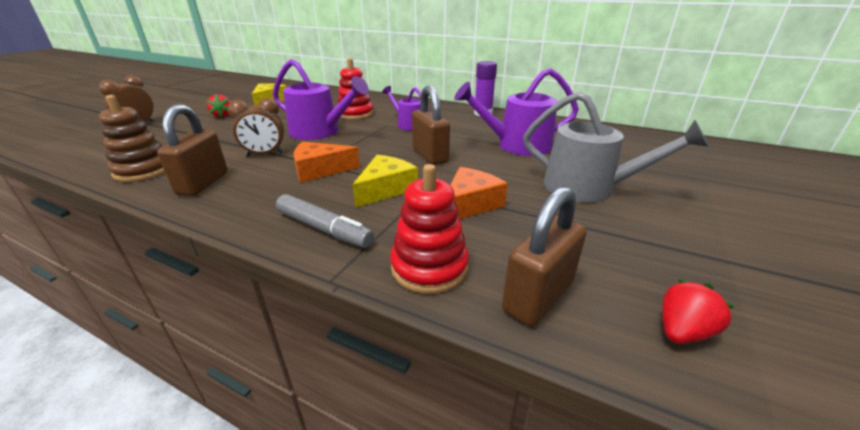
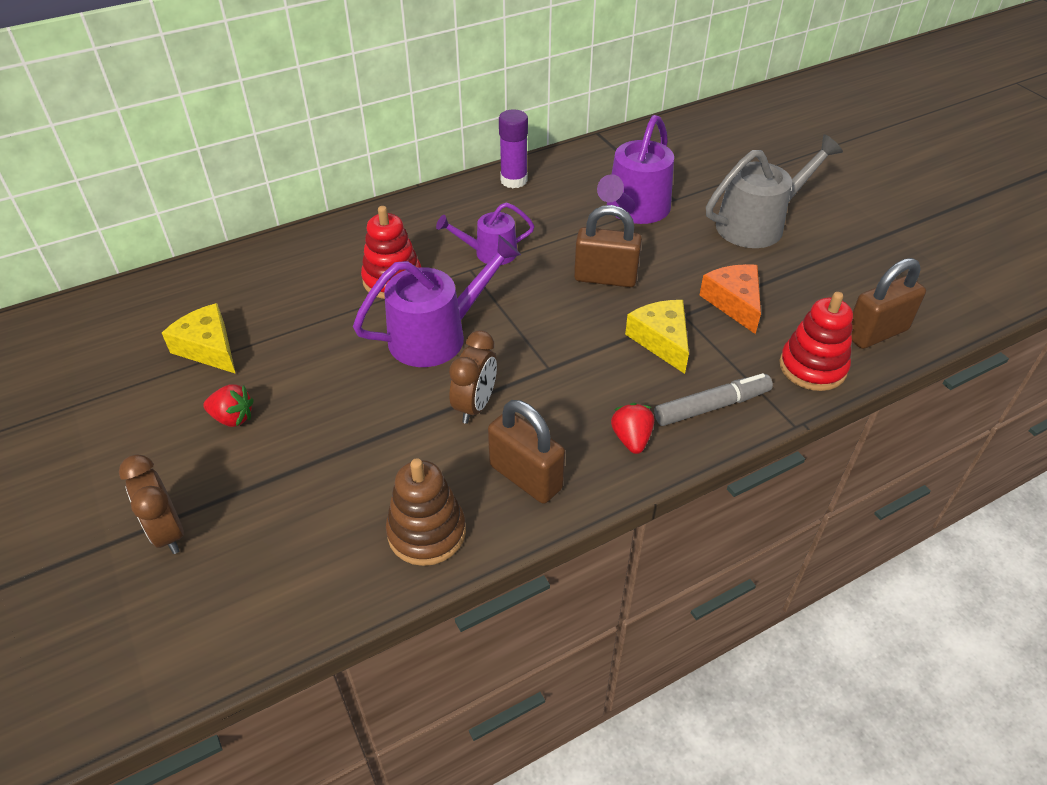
camera: 55 degrees left, 15 degrees up
orange cheese [293,142,360,182] -> none
brown padlock [502,186,587,326] -> brown padlock turned 75 degrees clockwise [851,258,926,349]
red strawberry [662,279,734,344] -> red strawberry moved to [611,403,654,454]

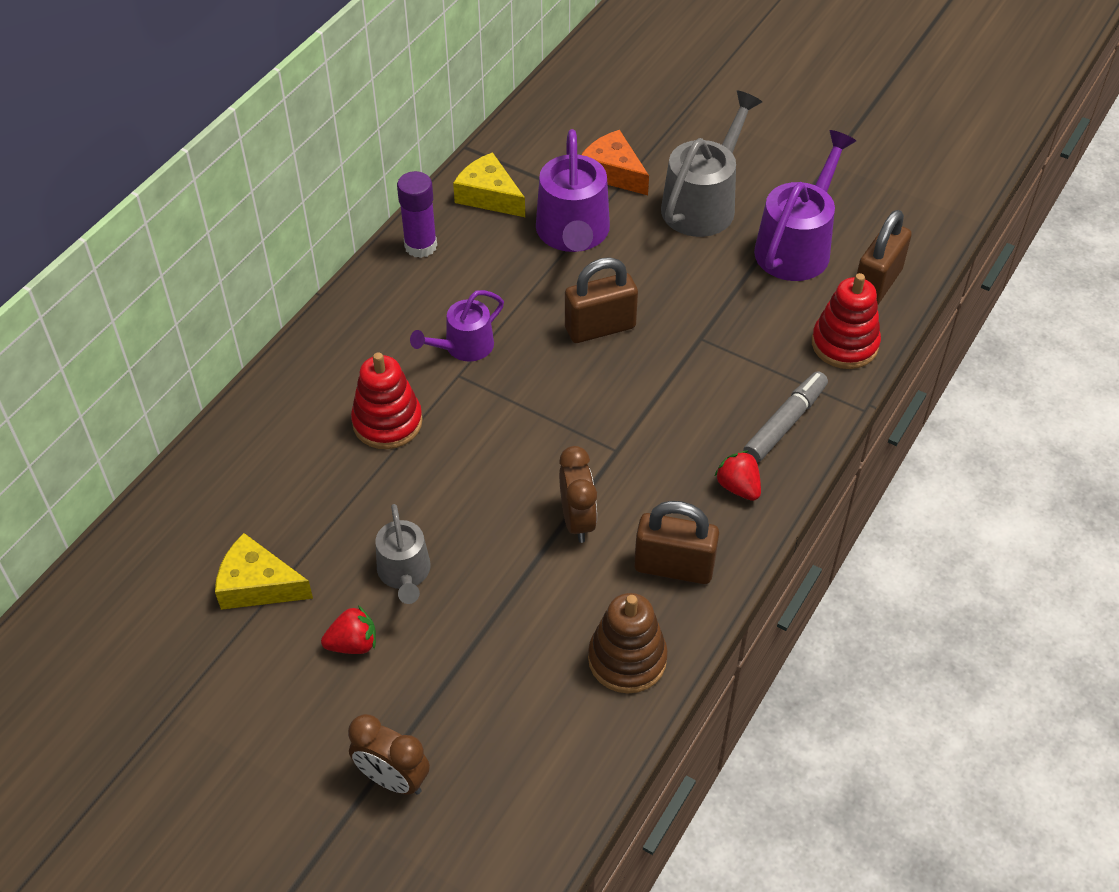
camera: 30 degrees left, 5 degrees up
purple watering can [353,235,521,367] -> purple watering can moved to [754,130,856,281]
yellow cheese [625,300,689,374] -> yellow cheese moved to [453,152,525,217]
orange cheese [700,264,761,334] -> orange cheese moved to [581,130,649,195]
none -> grey watering can [376,504,431,604]

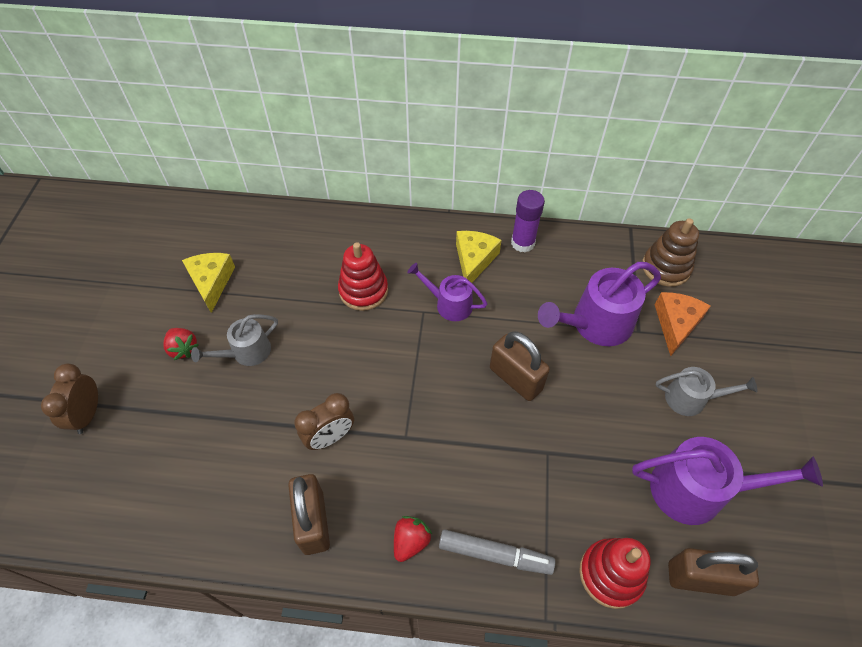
camera: 65 degrees right, 5 degrees up
yellow cheese [453,152,525,217] -> yellow cheese moved to [456,231,502,283]
brown stacking toy [588,593,668,694] -> brown stacking toy moved to [642,218,699,287]
grey watering can [661,90,762,237] -> grey watering can [656,367,758,416], size x0.60

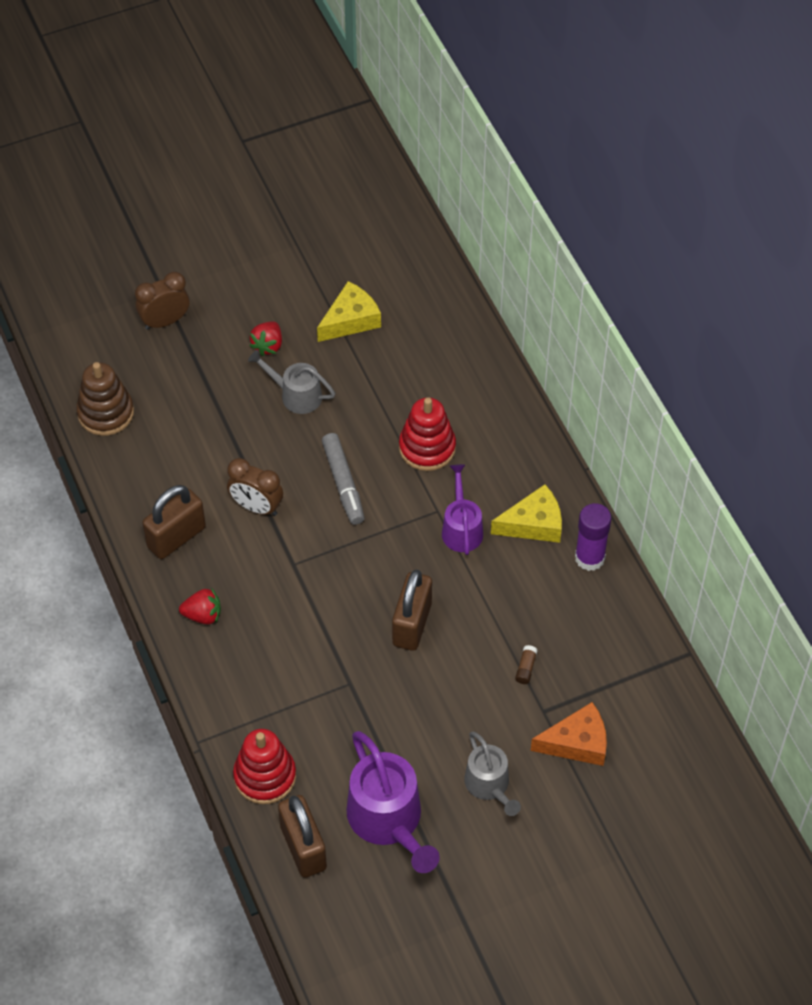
camera: 60 degrees right, 0 degrees up
grey marker [439,529,555,575] -> grey marker moved to [322,433,365,525]
purple watering can [538,262,661,346] -> brown glue stick [515,645,537,684]
brown stacking toy [642,218,699,287] -> brown stacking toy moved to [76,362,134,436]

